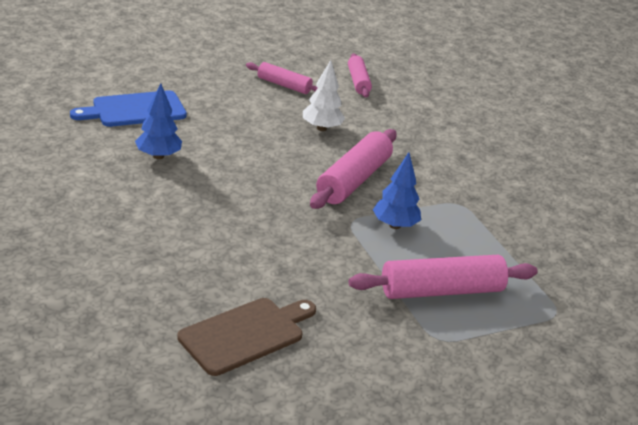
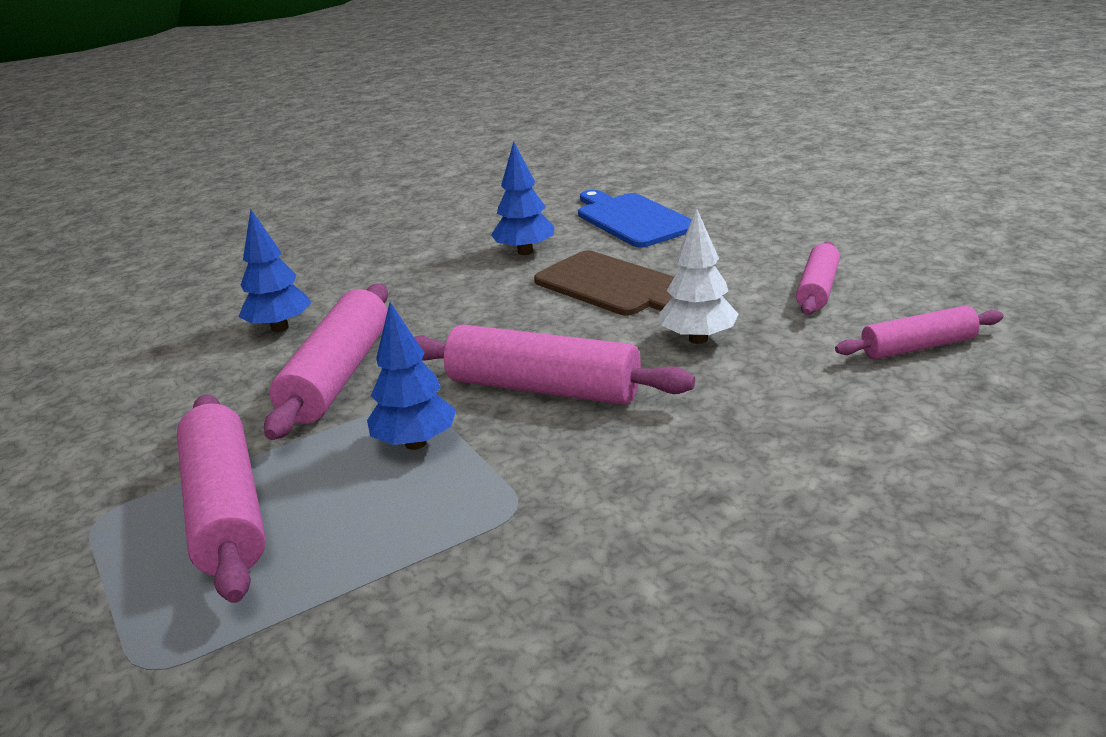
camera: 90 degrees right, 5 degrees down
brown cutting board [177,298,316,376] -> brown cutting board moved to [534,251,674,315]
none -> blue tree [239,209,311,332]
none -> pink rolling pin [264,283,388,440]

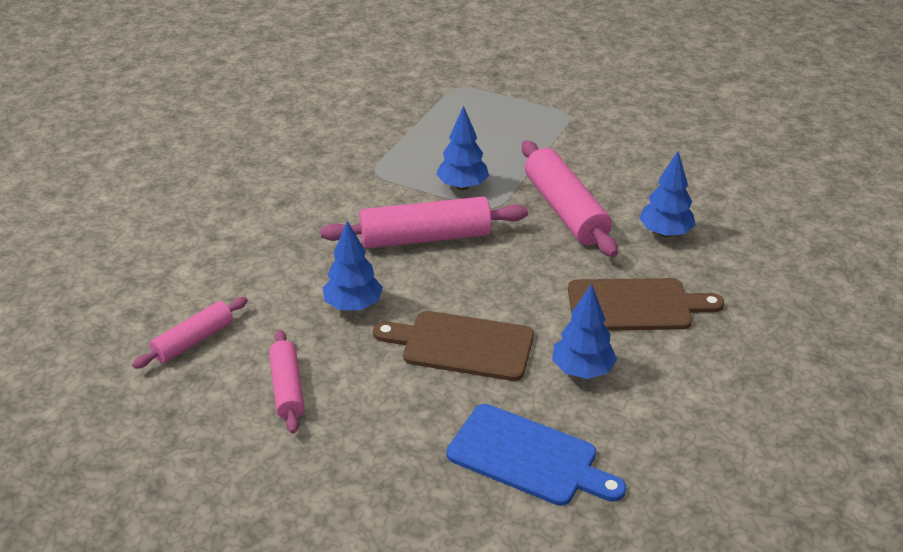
camera: 145 degrees right, 10 degrees up
pink rolling pin [177,394,266,603] -> none
white tree [659,208,739,344] -> blue tree [323,221,383,311]
none -> brown cutting board [568,278,724,331]

